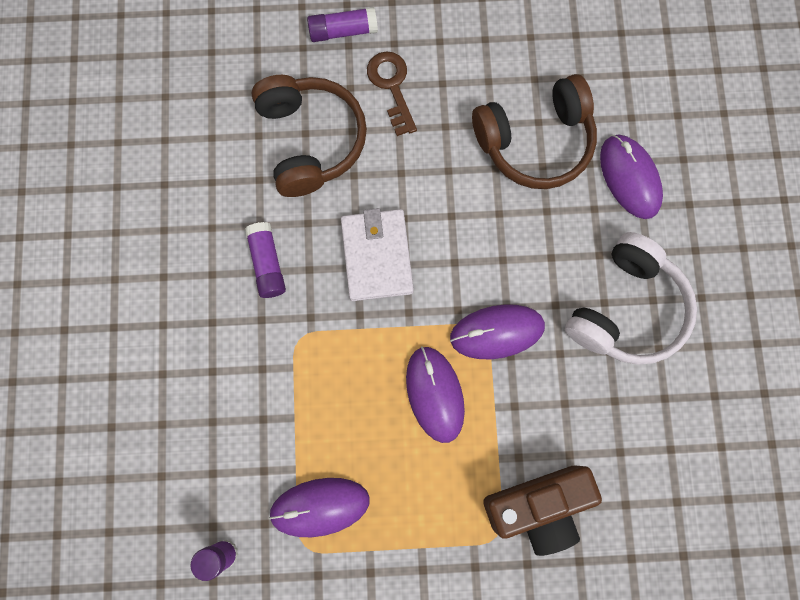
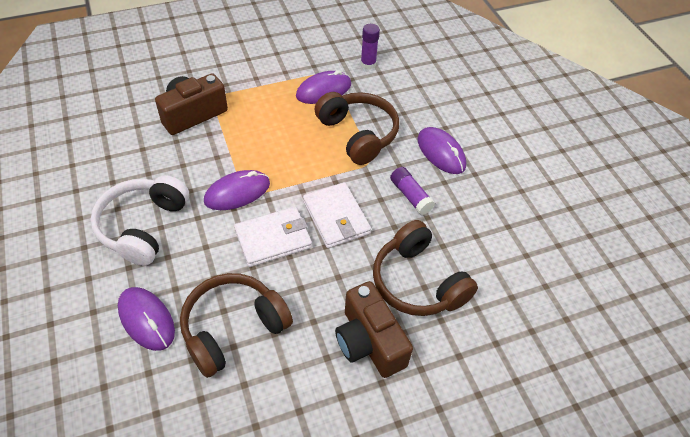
camera: 160 degrees right, 25 degrees down
purple glue stick [307,7,378,42] -> none
brown key [367,51,417,136] -> brown camera [335,281,413,378]
purple mouse [406,346,465,443] -> purple mouse moved to [418,127,466,174]
none -> white wallet [234,207,312,267]
none -> brown headphones [314,92,399,165]

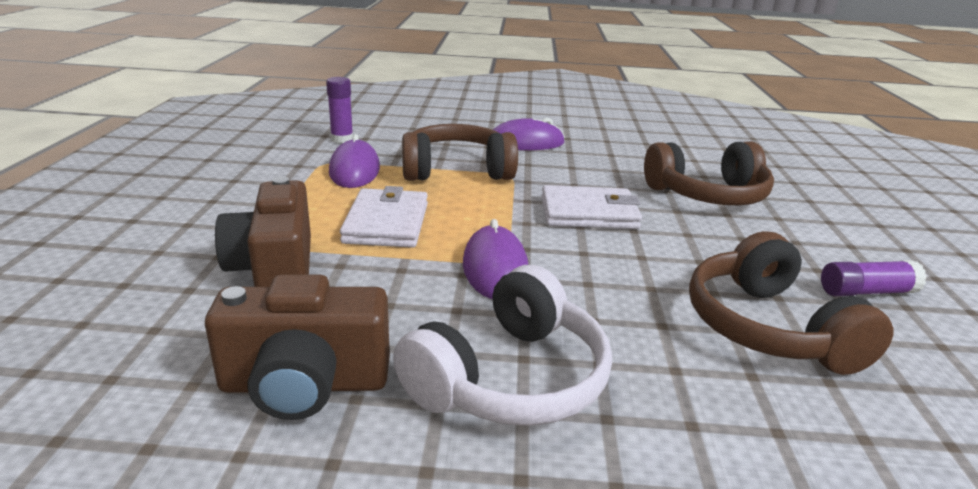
camera: 65 degrees left, 25 degrees down
white headphones [91,175,189,266] -> white headphones turned 90 degrees counterclockwise [393,265,612,426]
purple mouse [118,287,175,351] -> none
white wallet [234,207,312,267] -> white wallet moved to [340,186,428,248]
brown camera [335,281,413,378] -> brown camera moved to [205,274,390,420]
purple glue stick [390,167,435,215] -> purple glue stick moved to [821,260,927,296]

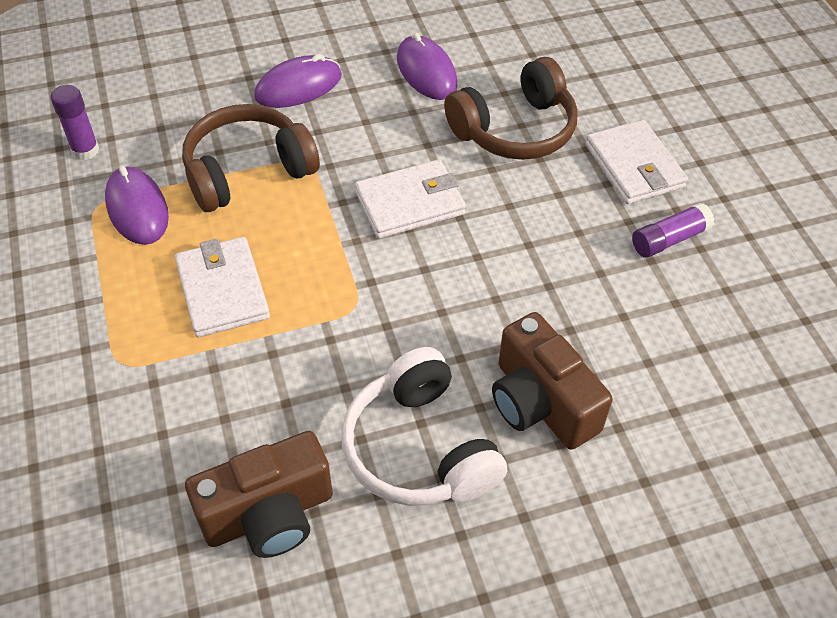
camera: 20 degrees left, 25 degrees up
brown camera [215,176,311,287] -> brown camera moved to [492,312,613,450]
white headphones [393,265,612,426] -> white headphones turned 135 degrees clockwise [342,347,507,506]
purple mouse [463,219,528,299] -> purple mouse moved to [397,32,458,100]
brown headphones [689,231,893,375] -> none
none -> white wallet [585,120,688,204]

